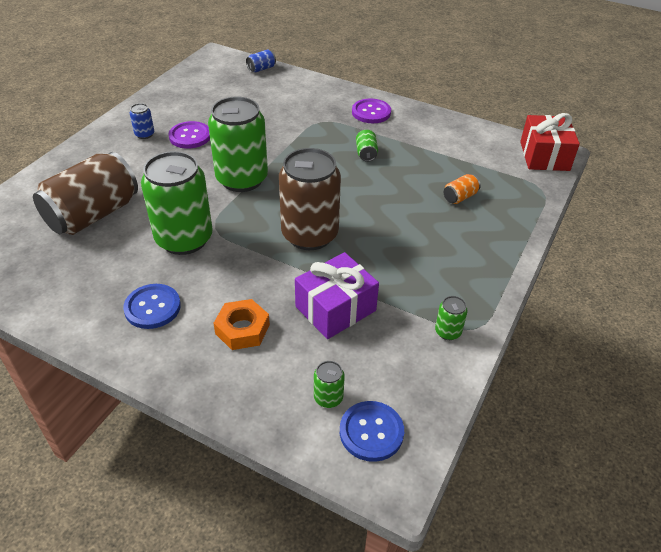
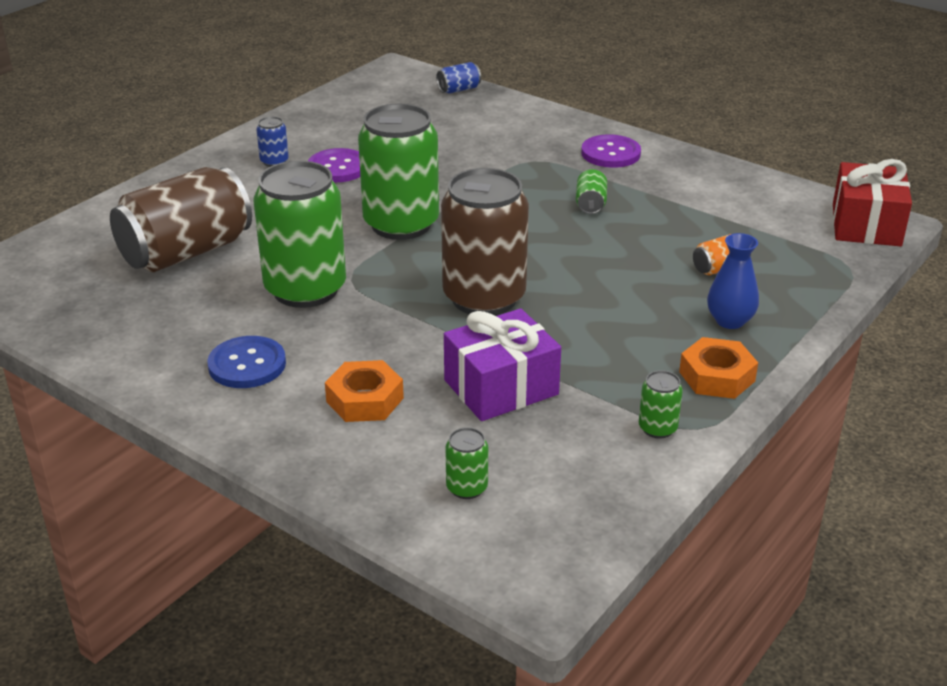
camera: 10 degrees right, 10 degrees down
blue button [340,401,404,462] -> none
none -> orange nut [679,337,758,399]
none -> blue vase [707,233,759,329]

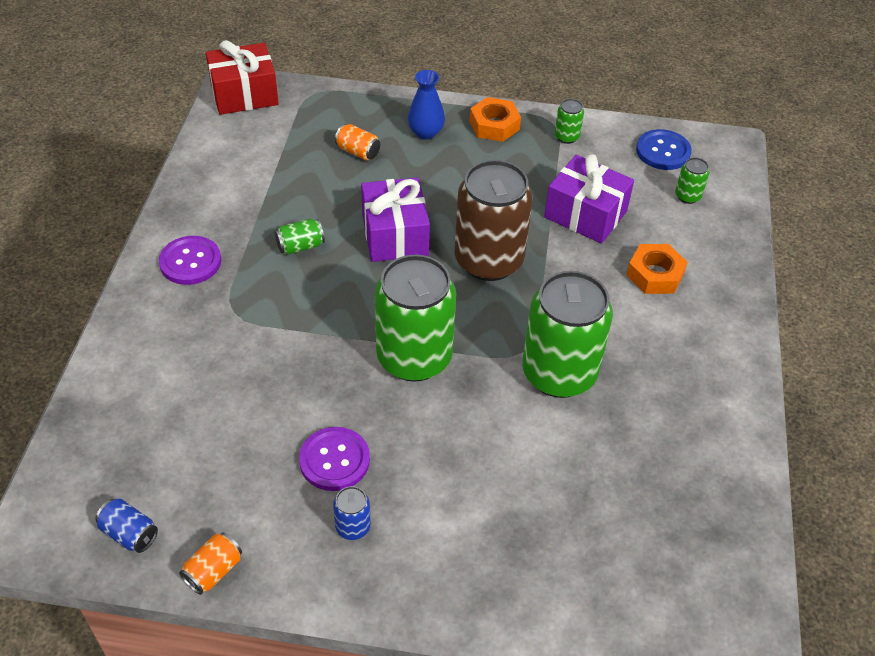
camera: 120 degrees left, 15 degrees up
brown can [110,167,252,272] -> none
blue button [207,336,286,388] -> blue button moved to [636,129,692,170]
blue can [436,62,481,94] -> blue can moved to [96,499,158,553]
none -> orange can [179,532,242,595]
none -> purple gift [361,177,430,262]

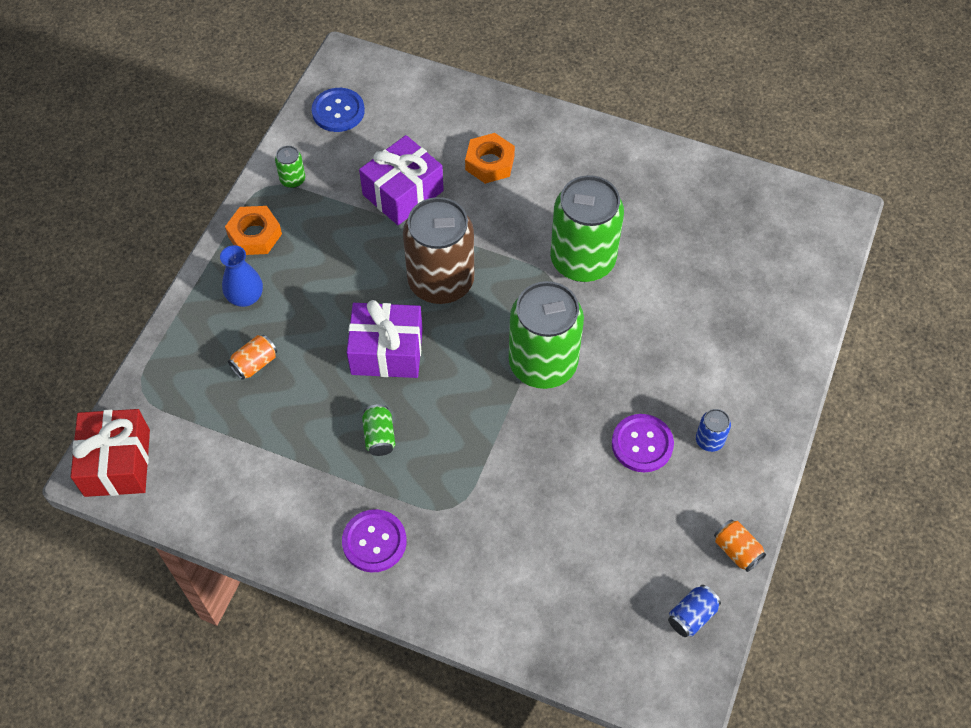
camera: 75 degrees left, 10 degrees up
green can [675,157,709,204] -> none

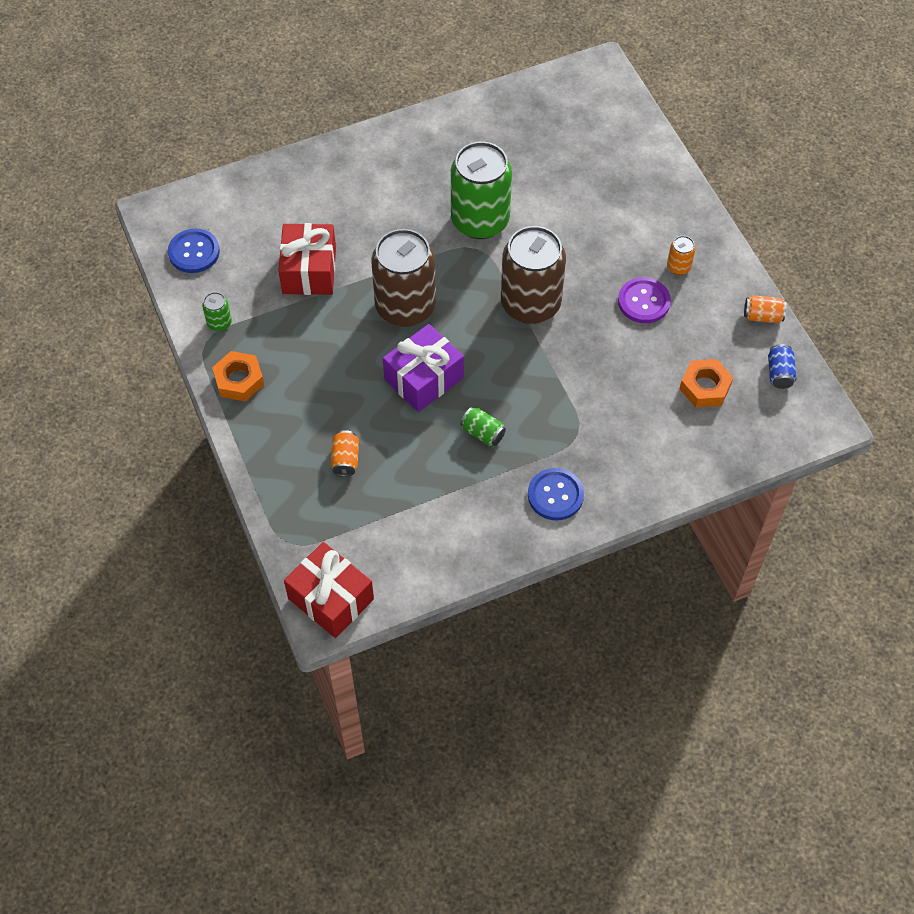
camera: 45 degrees left, 0 degrees up
blue vase [220,245,263,307] -> none
purple button [342,509,407,572] -> blue button [528,468,584,520]
purple gift [359,135,444,225] -> red gift [278,223,336,295]
orange nut [465,133,515,184] -> orange nut moved to [680,359,733,407]
green can [509,281,584,389] -> brown can [501,226,566,324]
blue can [696,409,731,452] -> orange can [667,236,695,275]

